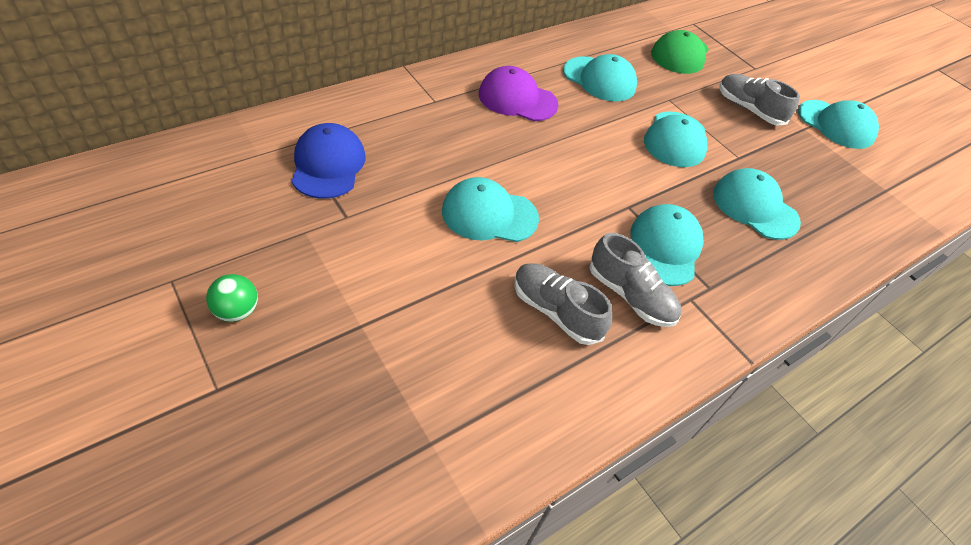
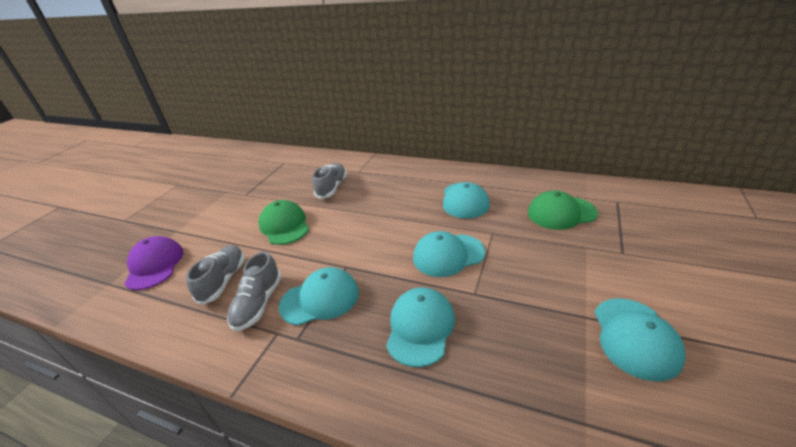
camera: 65 degrees right, 15 degrees down
green ball [206,274,258,322] -> none
blue cap [292,123,365,199] -> none
turquoise cap [442,177,539,242] -> green cap [259,200,309,245]
purple cap [479,66,559,121] -> purple cap moved to [124,236,184,290]
grey shoe [719,74,800,126] -> grey shoe moved to [313,163,347,199]

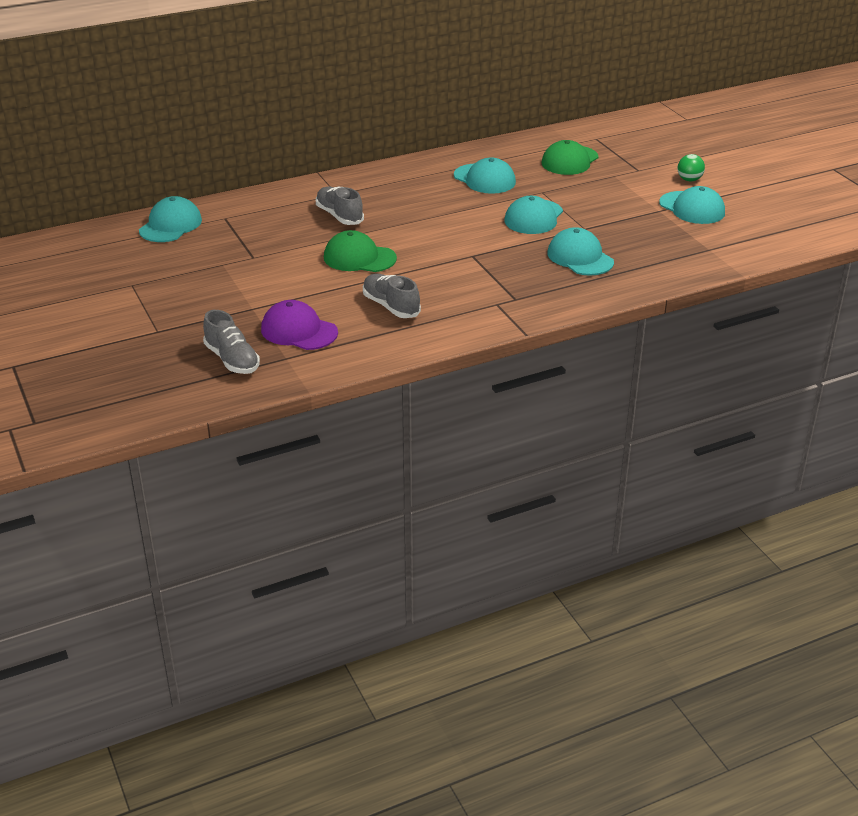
camera: 50 degrees left, 0 degrees up
grey shoe [227,251,282,331] -> grey shoe moved to [203,310,260,374]
turquoise cap [279,267,359,326] -> turquoise cap moved to [139,196,202,242]
none -> green ball [678,154,705,181]

